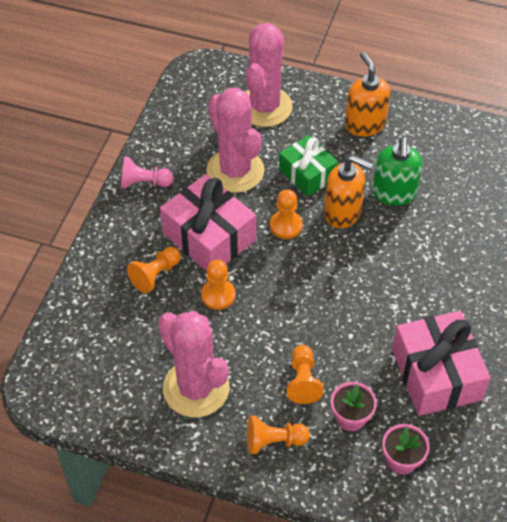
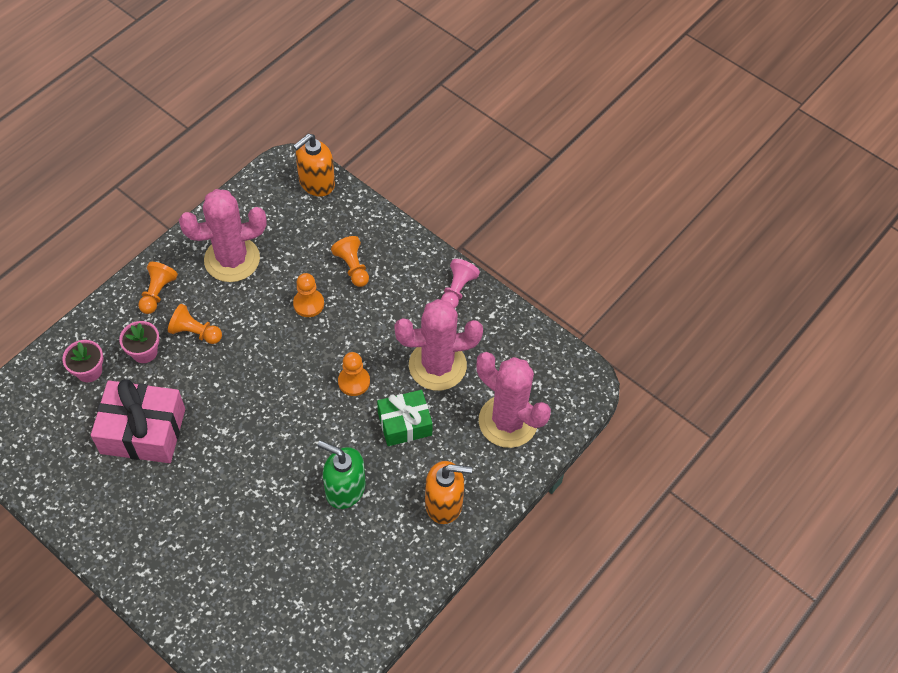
camera: 110 degrees right, 5 degrees up
pink gift [160,174,256,272] -> none
orange soap dispenser [324,155,373,228] -> orange soap dispenser moved to [293,134,335,197]

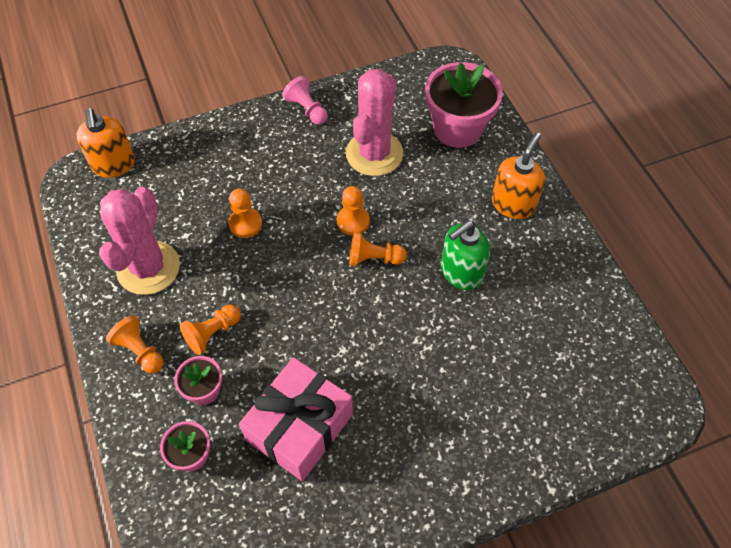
camera: 60 degrees left, 0 degrees up
orange pawn [331,236,369,287] -> orange pawn moved to [350,232,407,266]
green gift [377,390,433,446] -> none
pink cactus [476,352,551,448] -> pink flower pot [425,62,503,148]

